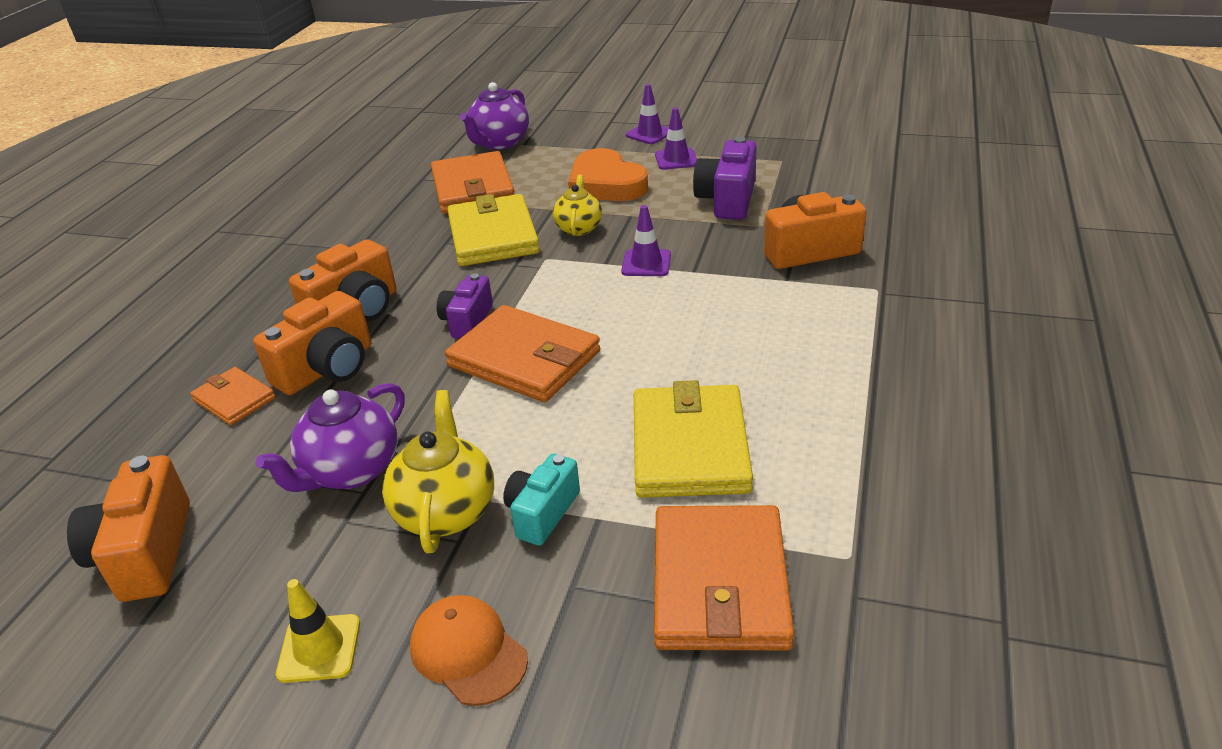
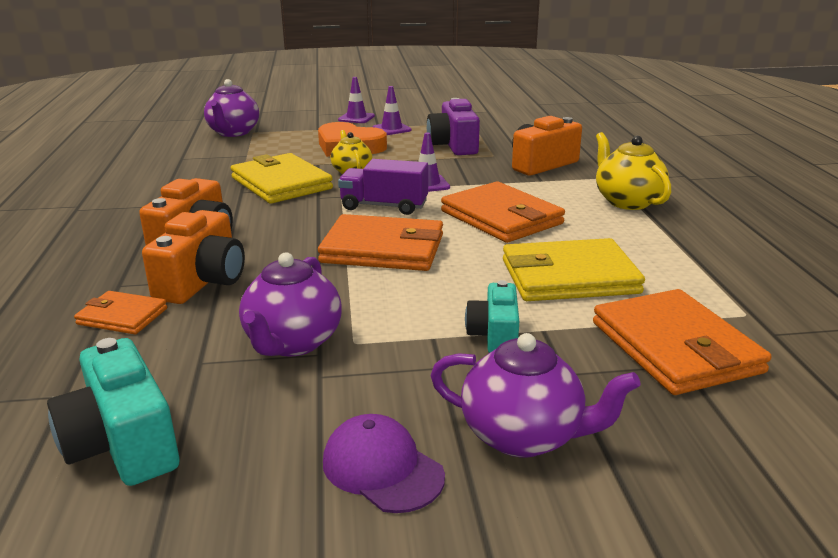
camera: 25 degrees left, 10 degrees down
orange camera [67,455,190,602] -> turquoise camera [47,338,179,486]
yellow traffic cone [276,579,360,683] -> purple cap [323,414,445,513]
yellow teapot [382,390,494,553] -> yellow teapot moved to [596,132,671,210]
orange cap [410,595,528,706] -> purple teapot [430,333,641,458]
orange wallet [431,151,515,214] -> orange wallet moved to [441,181,565,243]
purple camera [437,273,493,339] -> none
yellow wallet [634,380,753,498] -> yellow wallet turned 75 degrees counterclockwise [503,238,645,301]
none -> purple truck [338,159,428,215]

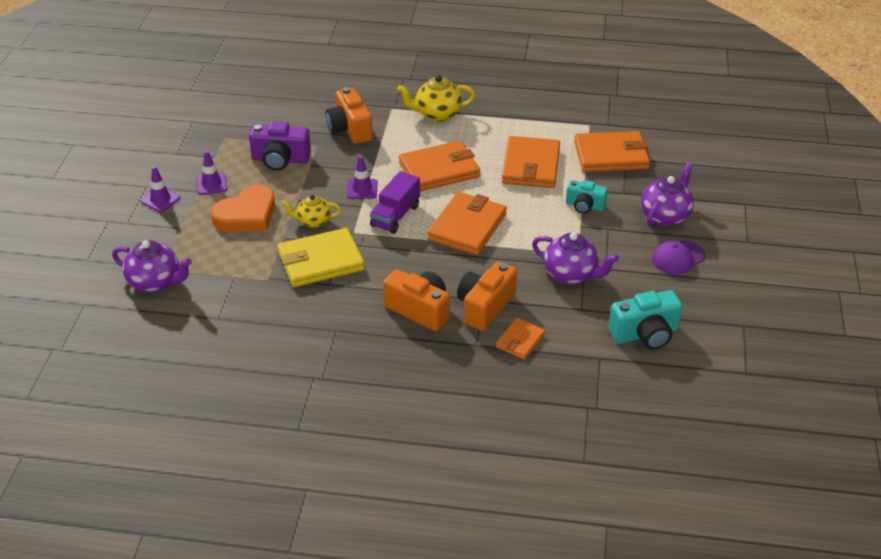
camera: 75 degrees left, 15 degrees up
orange camera [142,210,245,304] -> orange camera turned 90 degrees counterclockwise [457,261,517,331]
yellow wallet [503,238,645,301] -> orange wallet [502,136,560,188]

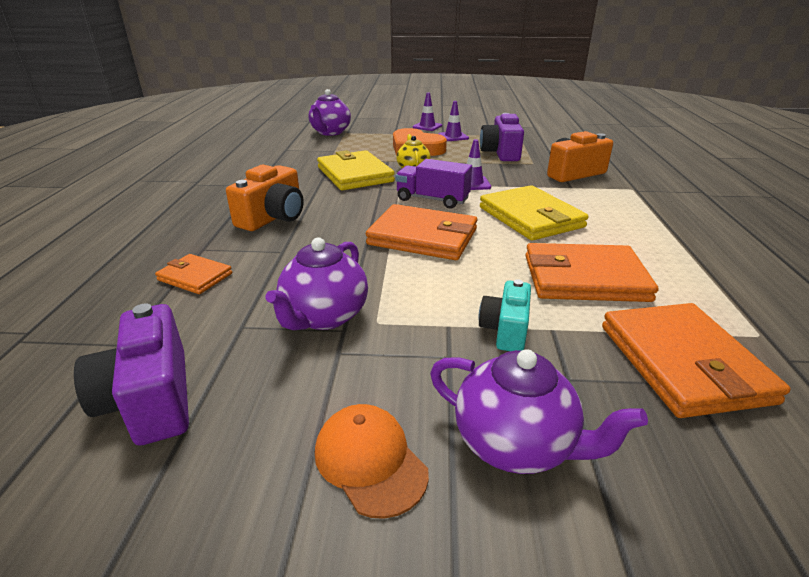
camera: 85 degrees right, 10 degrees down
yellow teapot [397,75,475,122] -> none
orange wallet [399,140,480,191] -> yellow wallet [480,185,589,241]
orange camera [457,261,517,331] -> none
turquoise camera [609,290,682,350] -> purple camera [74,303,189,445]
purple cap [652,241,706,275] -> orange cap [315,404,429,519]

